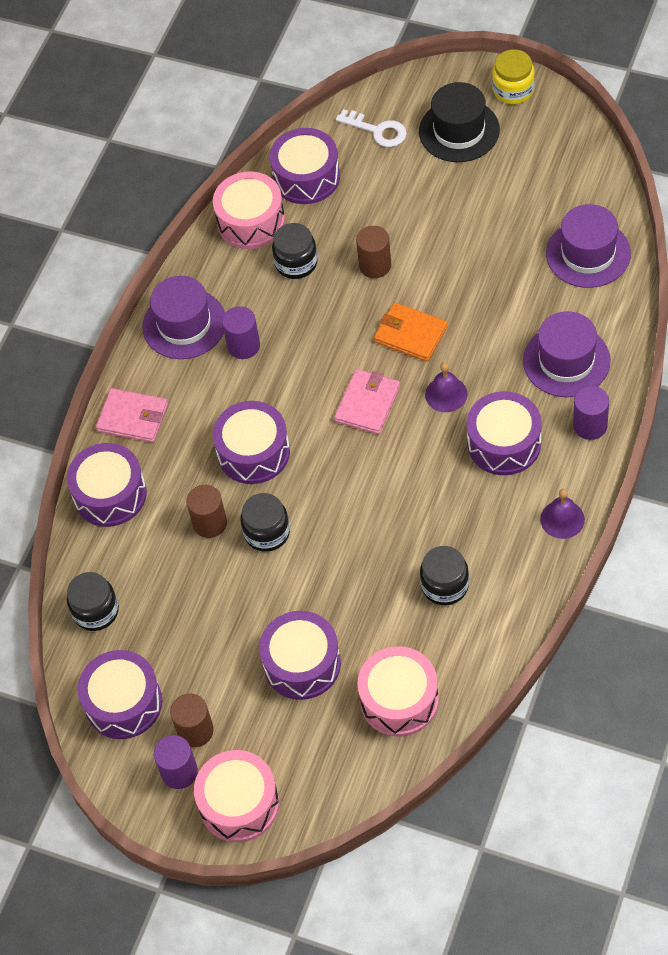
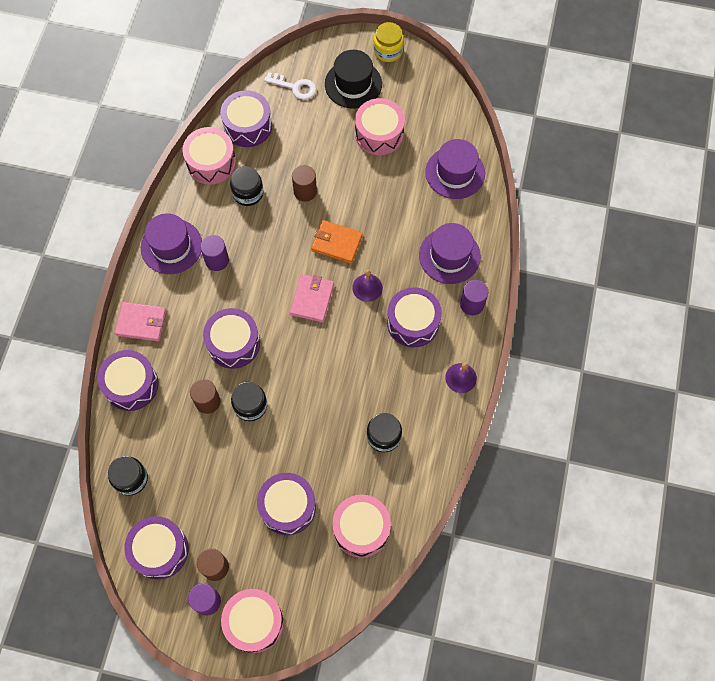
camera: 15 degrees left, 10 degrees up
none -> pink drum [355,98,405,155]

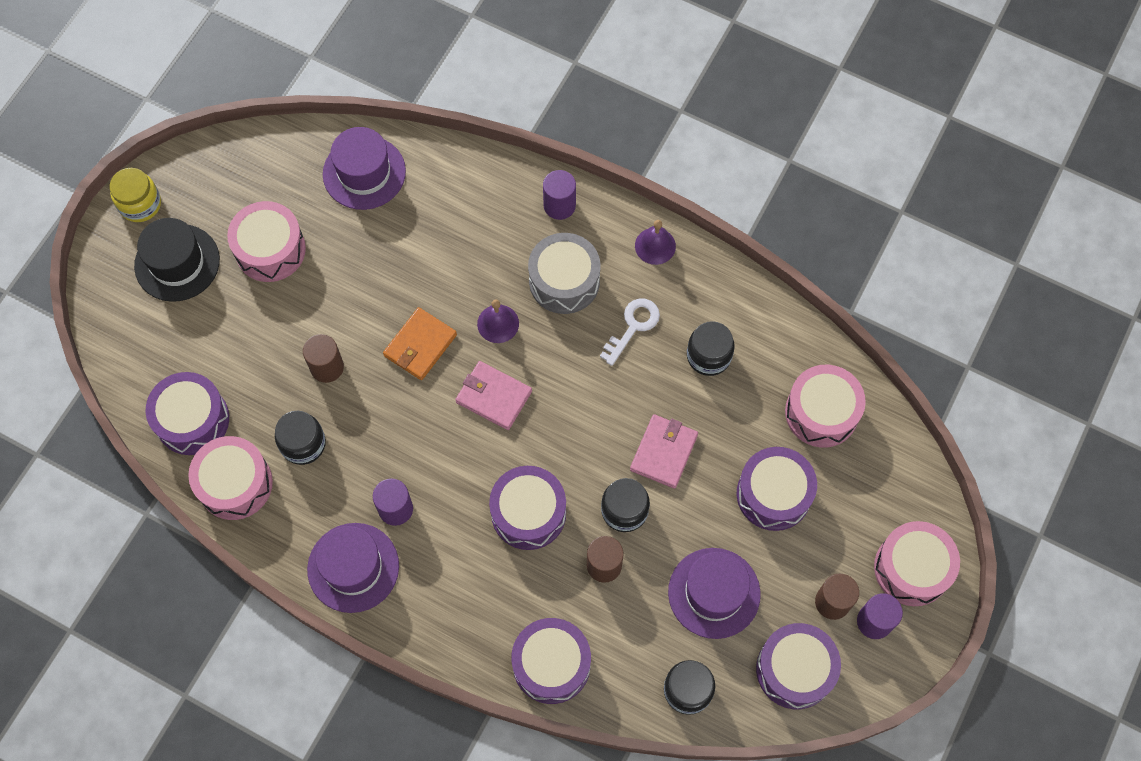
camera: 75 degrees left, 0 degrees up
pink wallet [115,302,166,342] -> pink wallet moved to [630,414,698,489]
white key [264,72,316,100] -> white key moved to [600,298,660,366]
purple drum [387,287,442,347] -> grey drum [528,233,600,314]
purple hat [419,223,481,284] -> purple hat moved to [668,548,761,639]

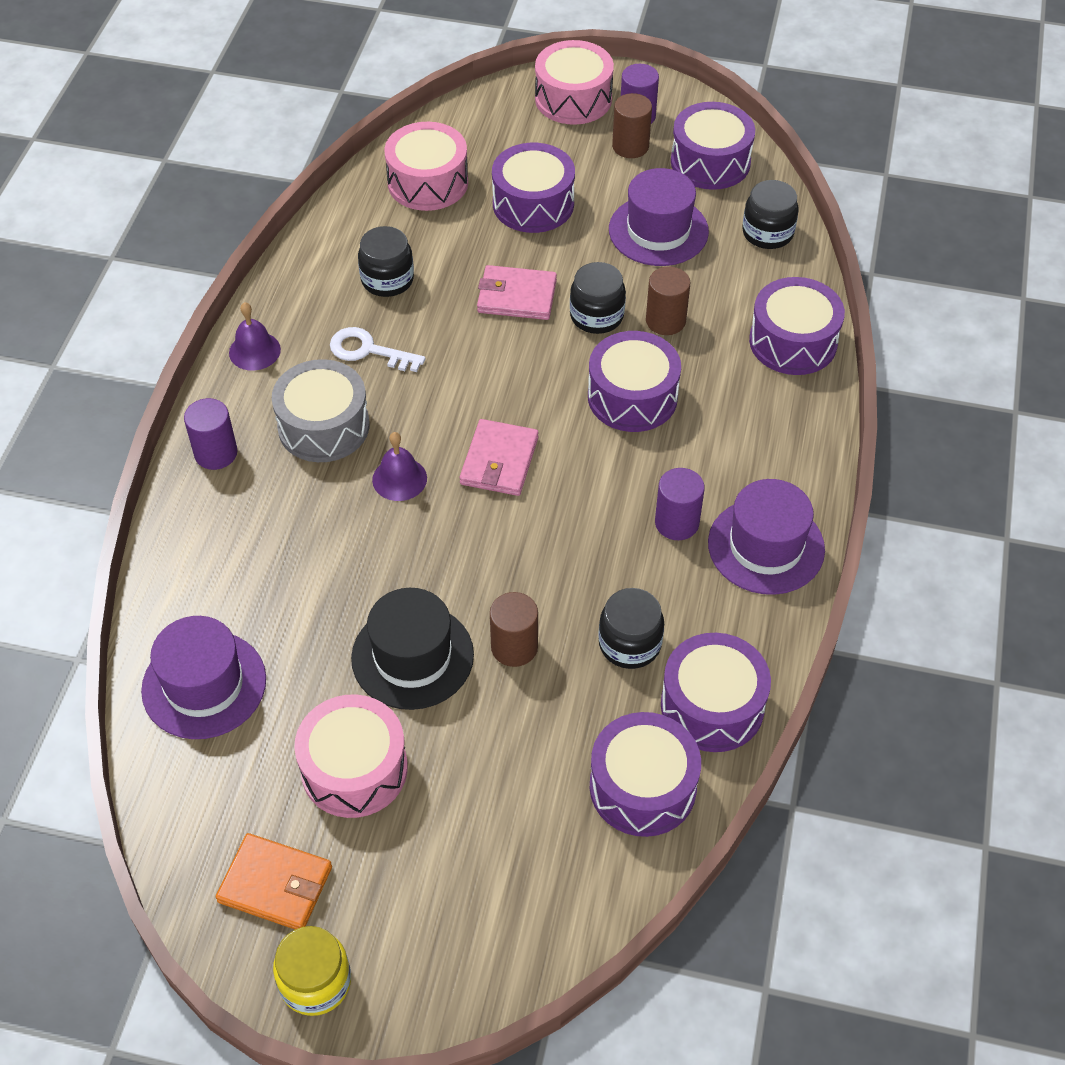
camera: 105 degrees left, 15 degrees down
black hat [134,218,220,302] -> black hat moved to [351,588,474,710]
pink drum [188,436,273,520] -> purple drum [661,633,771,752]
orange wallet [383,307,457,380] -> orange wallet moved to [216,833,332,929]

